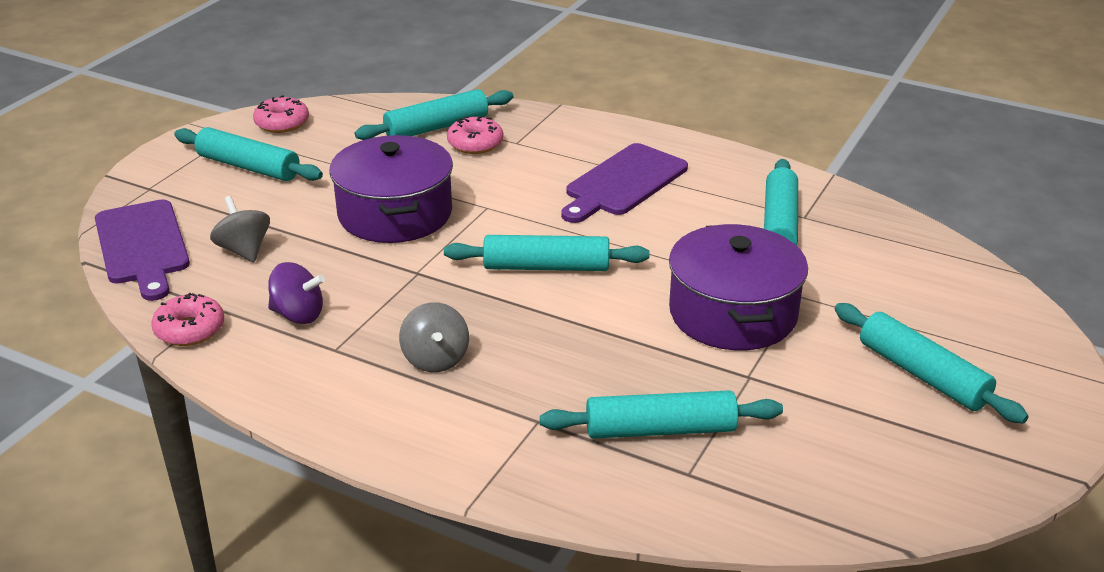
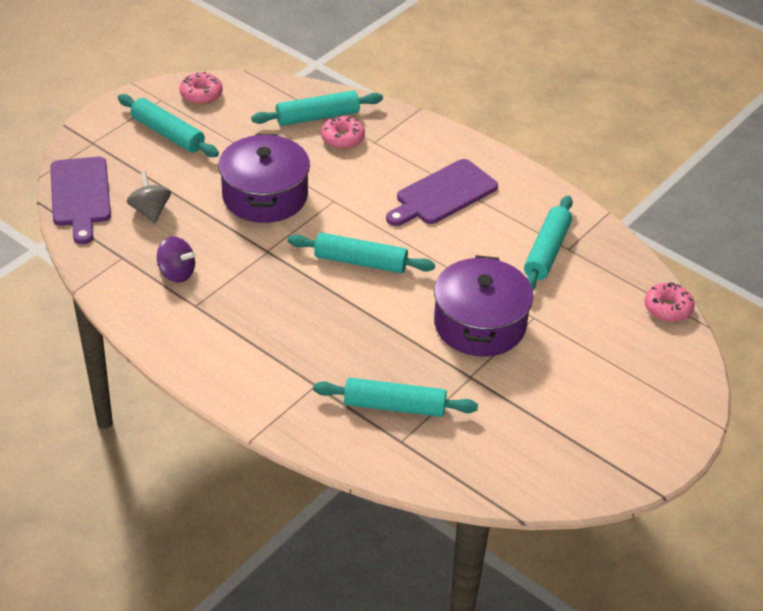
camera: 10 degrees right, 10 degrees up
pink donut [151,293,224,346] -> pink donut moved to [644,282,694,322]
grey spinning top [399,302,469,372] -> none
turquoise rolling pin [835,303,1029,424] -> none

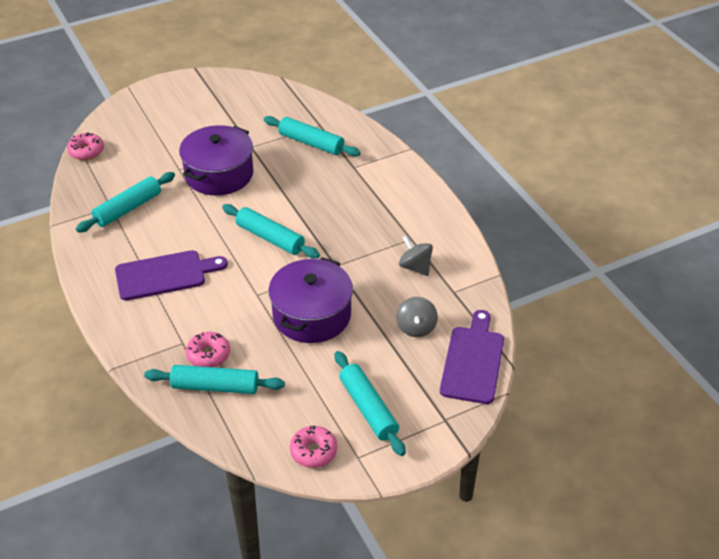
camera: 155 degrees left, 0 degrees up
purple spinning top [157,236,196,283] -> grey spinning top [399,235,433,276]

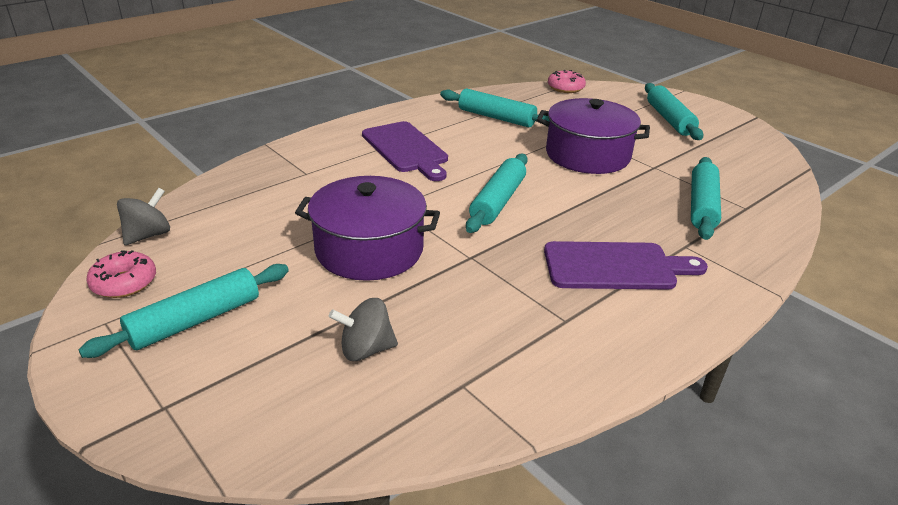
camera: 75 degrees right, 10 degrees down
turquoise rolling pin [144,365,285,394] -> turquoise rolling pin moved to [645,83,703,140]
pink donut [186,332,230,367] -> none
grey spinning top [399,235,433,276] -> grey spinning top moved to [117,188,170,245]
purple cutting board [440,310,504,404] -> purple cutting board moved to [544,241,708,289]

